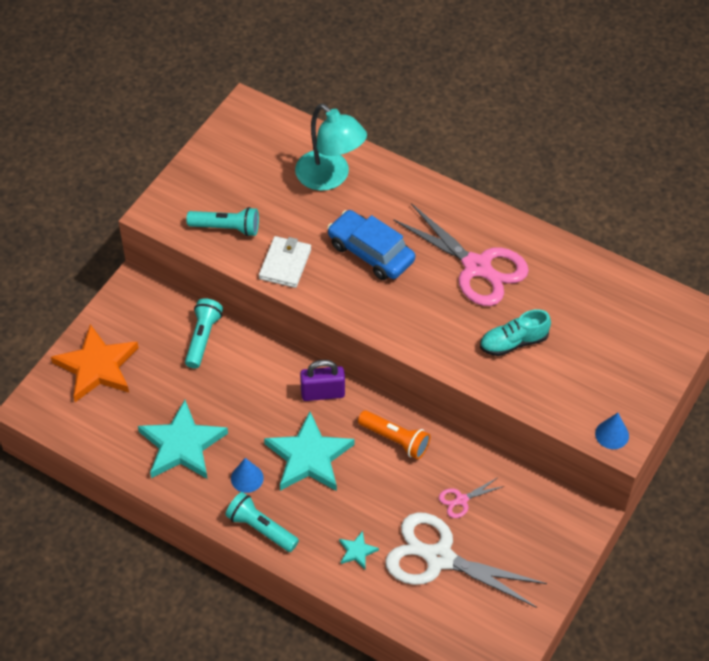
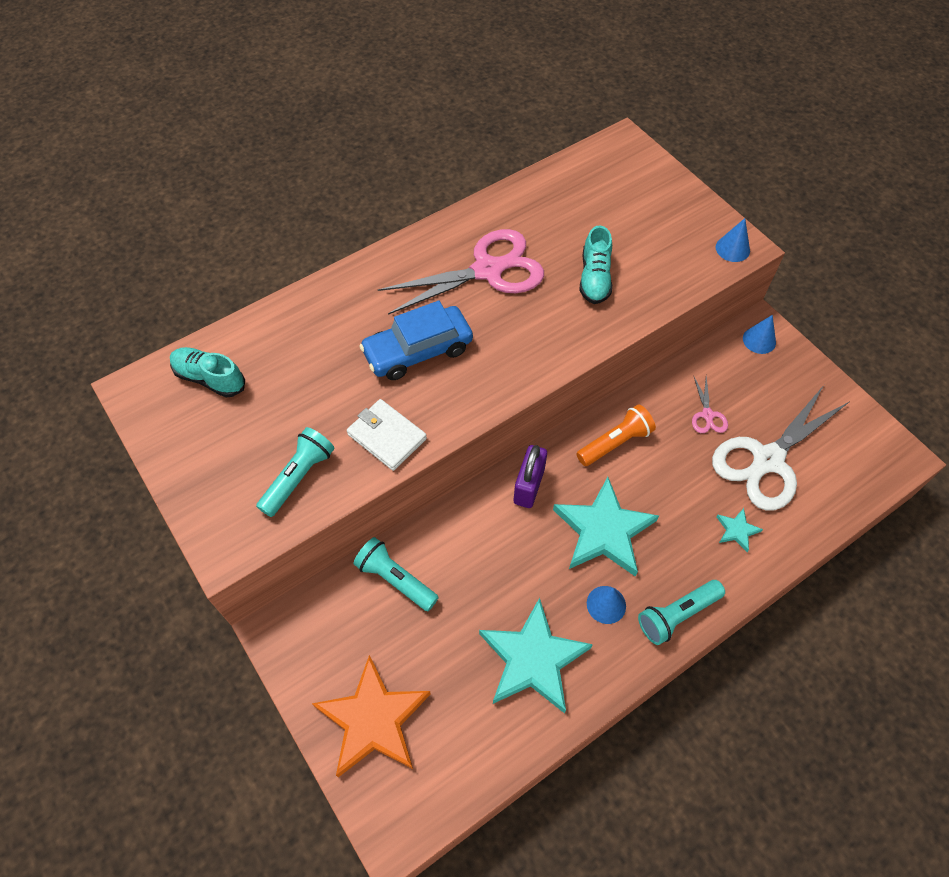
camera: 65 degrees left, 5 degrees up
turquoise lamp [295,104,367,191] -> none
none -> turquoise shoe [170,347,245,397]
none -> blue cone [743,315,776,354]

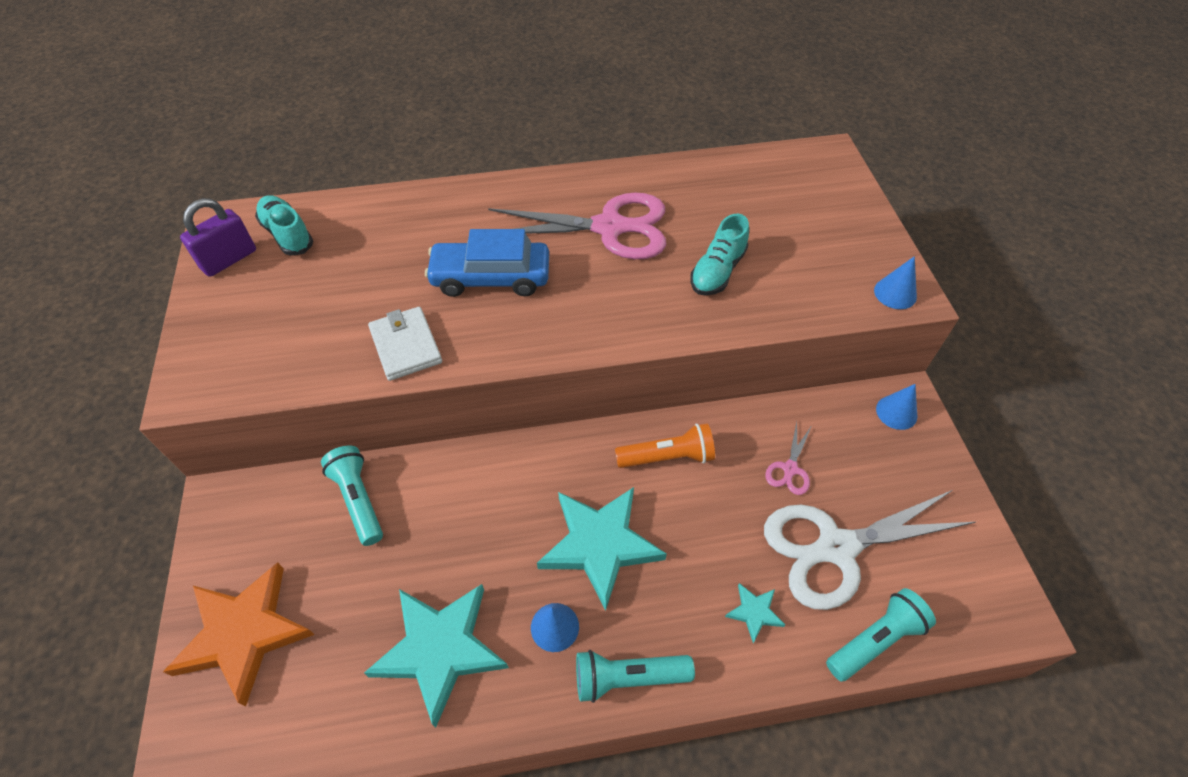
camera: 25 degrees right, 5 degrees down
turquoise flashlight [256,427,334,517] -> turquoise flashlight moved to [826,588,936,682]
purple padlock [514,445,547,508] -> purple padlock moved to [180,198,256,277]

